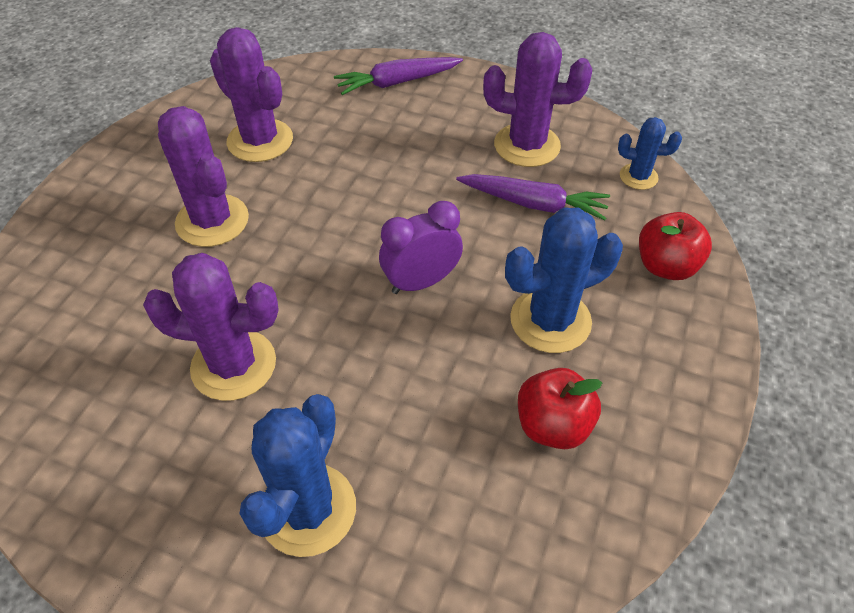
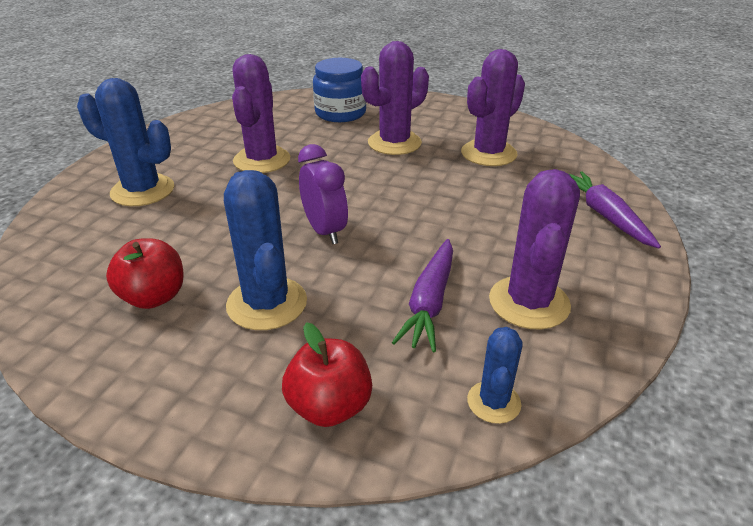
camera: 90 degrees right, 15 degrees down
none -> blue jar [313,58,366,122]

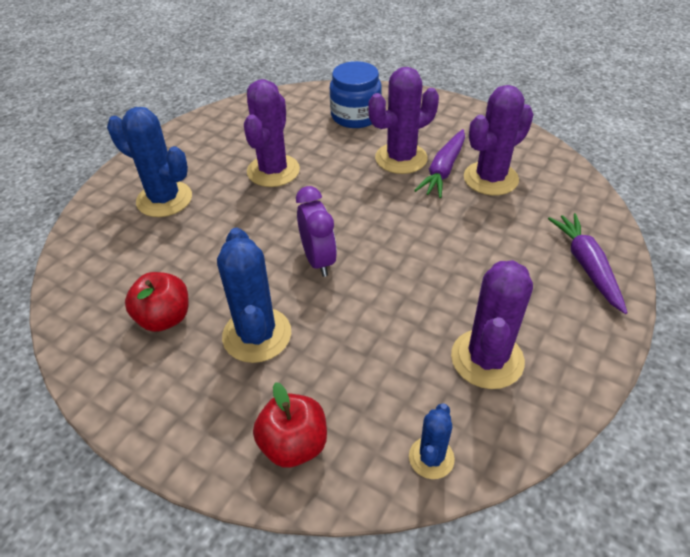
camera: 10 degrees right, 10 degrees up
purple carrot [392,239,453,352] -> purple carrot moved to [414,129,465,198]

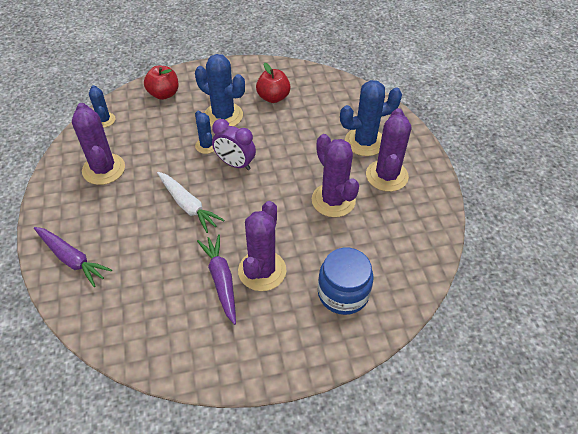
camera: 135 degrees right, 5 degrees up
purple cactus [464,85,534,195] -> purple cactus moved to [366,108,411,192]
none -> white carrot [157,172,224,233]
none -> blue cactus [195,111,214,154]

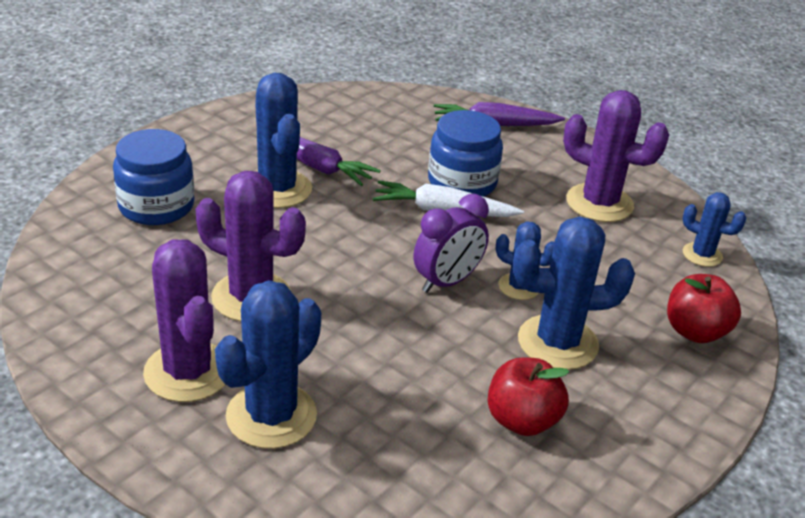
camera: 140 degrees right, 15 degrees down
purple clock [212,119,256,170] -> purple clock turned 150 degrees clockwise [414,194,489,293]
purple cactus [238,201,287,291] -> blue cactus [255,73,312,208]
none -> blue jar [428,110,503,197]

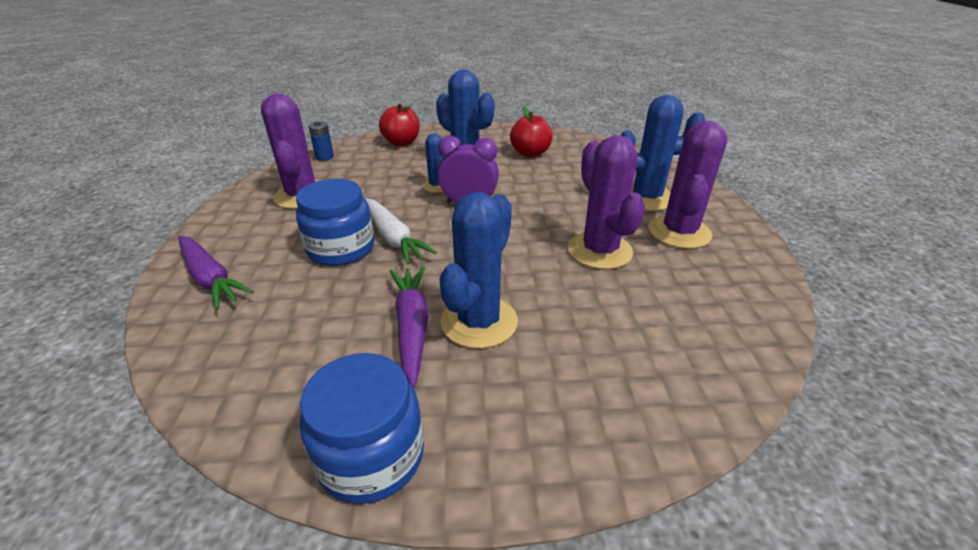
camera: 130 degrees left, 0 degrees up
blue jar [113,129,194,225] -> blue jar moved to [300,353,424,504]
blue cactus [683,192,746,267] -> blue battery [308,121,334,161]

